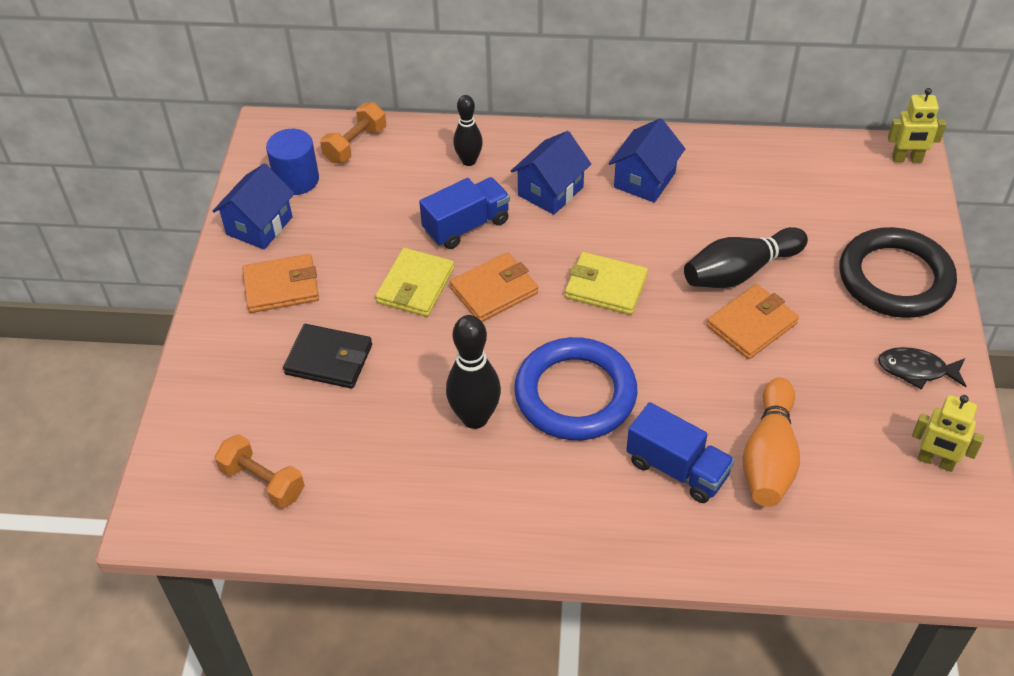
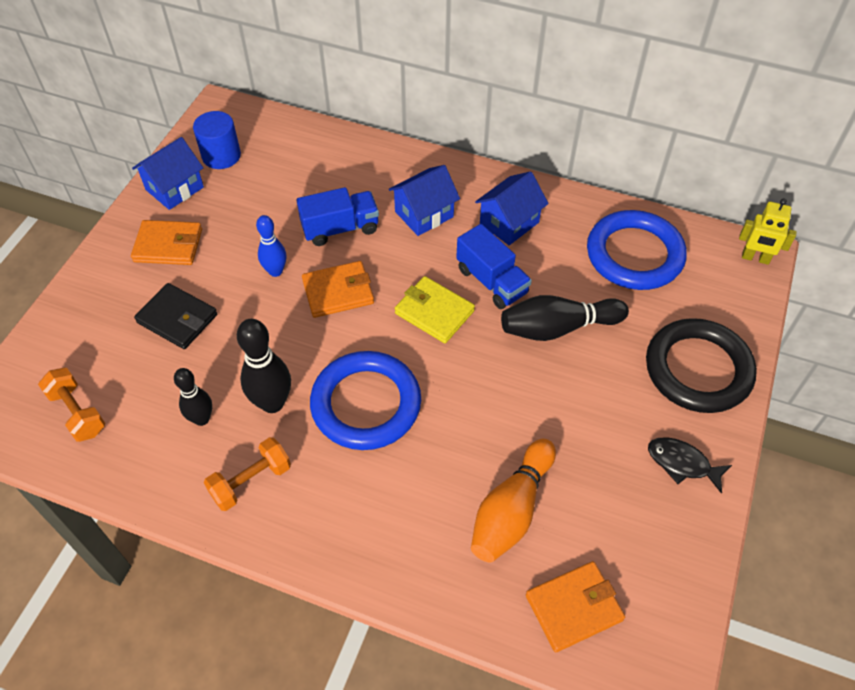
camera: 15 degrees right, 5 degrees up
orange dumbbell [320,102,386,163] -> orange dumbbell moved to [204,437,291,511]
yellow wallet [375,248,454,317] -> blue bowling pin [256,215,286,277]
black bowling pin [453,95,483,166] -> black bowling pin moved to [174,368,212,426]
blue truck [626,402,735,503] -> blue truck moved to [456,224,532,309]
orange wallet [707,284,799,359] -> orange wallet moved to [526,561,625,652]
yellow robot [912,395,984,472] -> none
none -> blue ring [587,210,687,290]

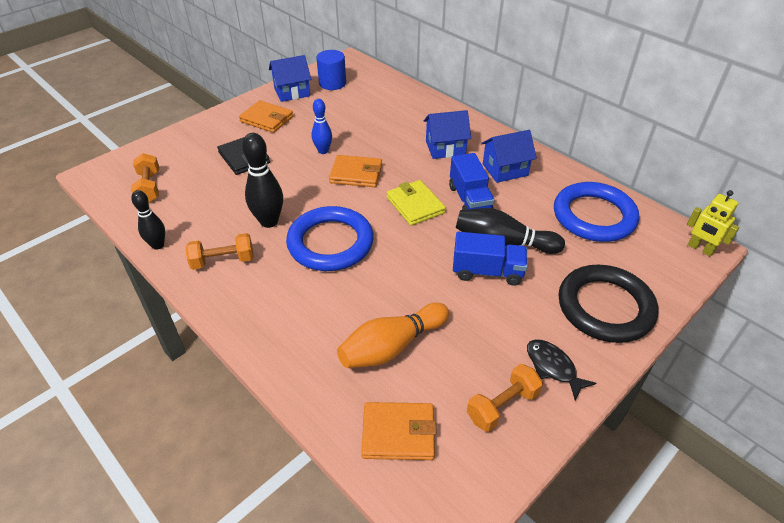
camera: 25 degrees right, 10 degrees down
black bowling pin [174,368,212,426] -> black bowling pin moved to [131,190,165,249]
blue truck [297,187,379,246] -> blue truck moved to [453,232,528,286]
none -> orange dumbbell [467,364,543,432]

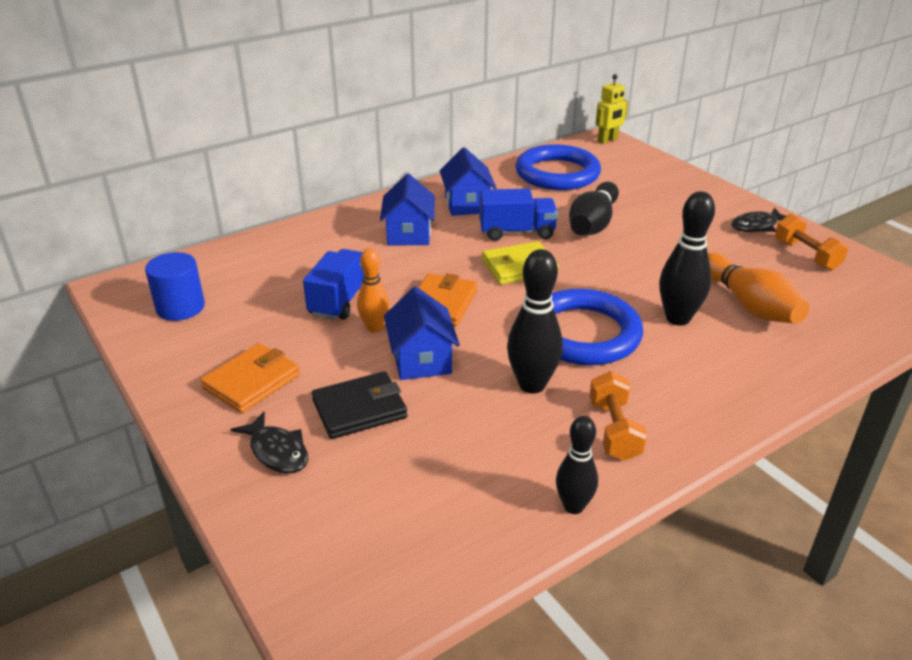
camera: 80 degrees left, 10 degrees down
orange dumbbell [131,153,159,203] -> none
blue house [269,55,311,102] -> blue house moved to [384,287,460,380]
blue bowling pin [312,99,332,154] -> orange bowling pin [357,248,389,333]
orange wallet [361,402,436,460] -> none
blue truck [453,232,528,286] -> blue truck moved to [303,249,364,320]
black ring [558,265,658,343] -> none
none -> black fish [231,412,308,474]
none -> black bowling pin [659,191,715,326]

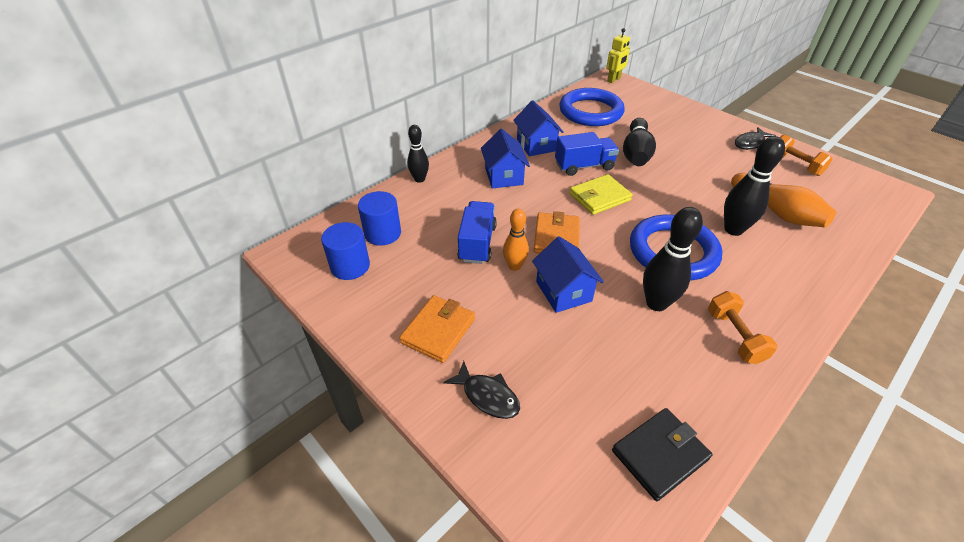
camera: 10 degrees left, 10 degrees up
black wallet [312,371,407,439] -> black wallet moved to [612,408,712,501]
black bowling pin [556,416,598,514] -> black bowling pin moved to [407,125,429,183]
none -> blue cylinder [358,191,401,246]

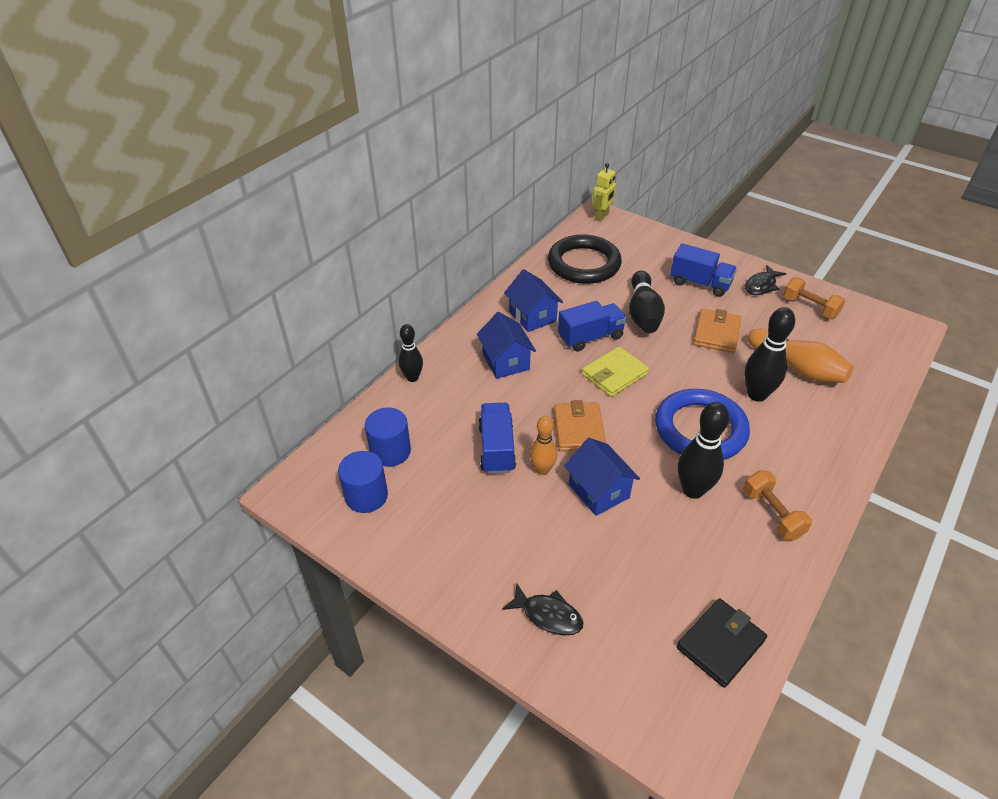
camera: 10 degrees left, 0 degrees up
orange wallet [399,295,475,363] -> orange wallet moved to [693,309,741,353]
blue ring [559,88,624,126] -> black ring [548,235,622,284]
none -> blue truck [670,243,737,297]

